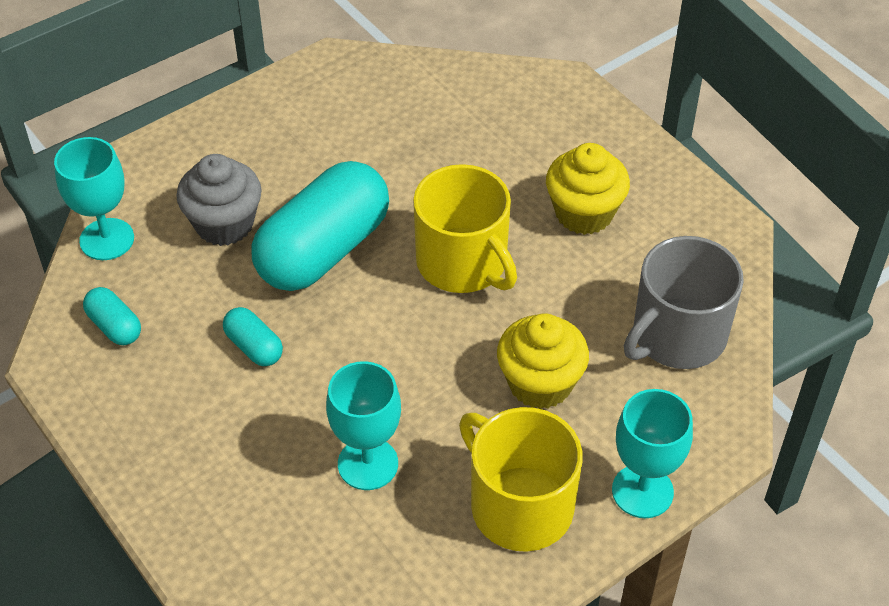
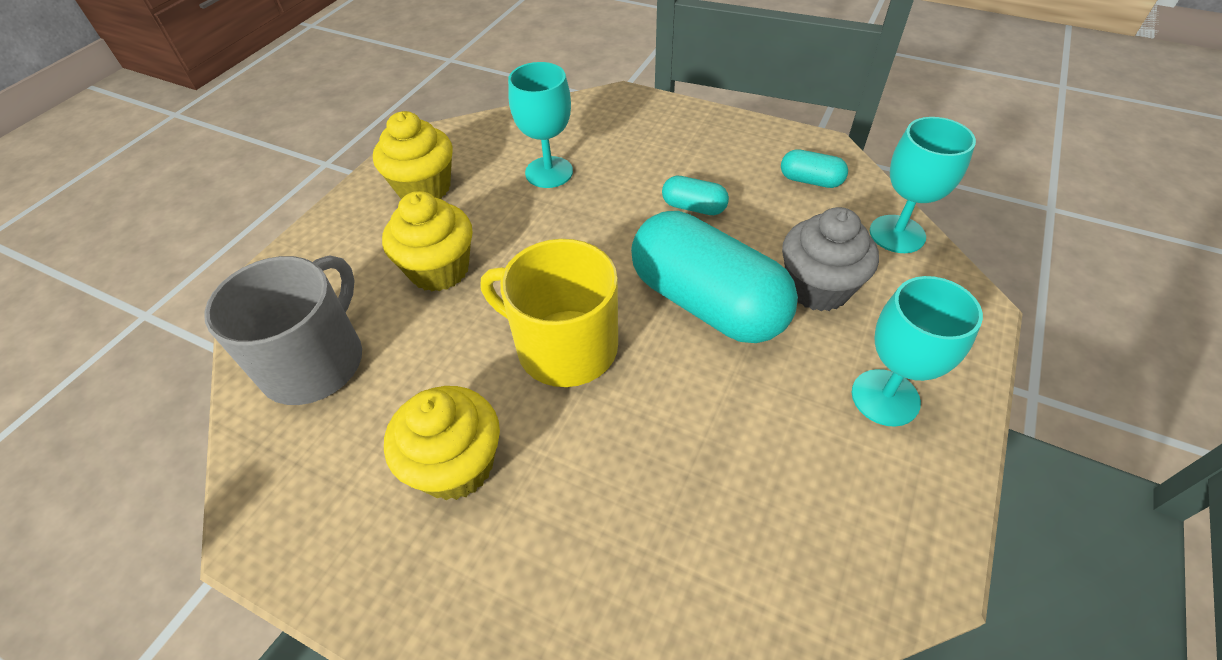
camera: 155 degrees right, 0 degrees up
turquoise capsule [252,161,389,291] -> turquoise capsule turned 60 degrees counterclockwise [631,211,798,343]
yellow mug [459,407,583,552] -> yellow cupcake [373,111,453,199]
turquoise goblet [612,389,693,518] -> turquoise goblet moved to [852,276,983,427]

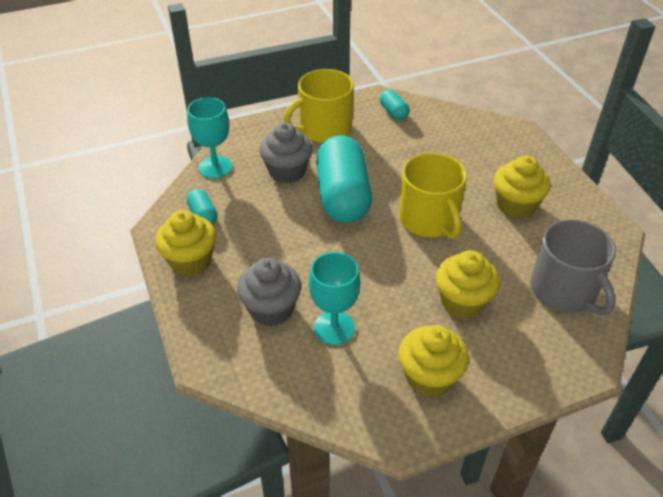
camera: 140 degrees left, 5 degrees down
grey mug [204,255,362,405] -> grey mug turned 90 degrees counterclockwise [530,219,616,315]
turquoise capsule [662,176,729,215] -> turquoise capsule moved to [380,90,409,120]
turquoise goblet [852,276,983,427] -> yellow mug [284,69,354,143]
none -> yellow cupcake [155,210,216,276]
none -> grey cupcake [237,258,301,326]

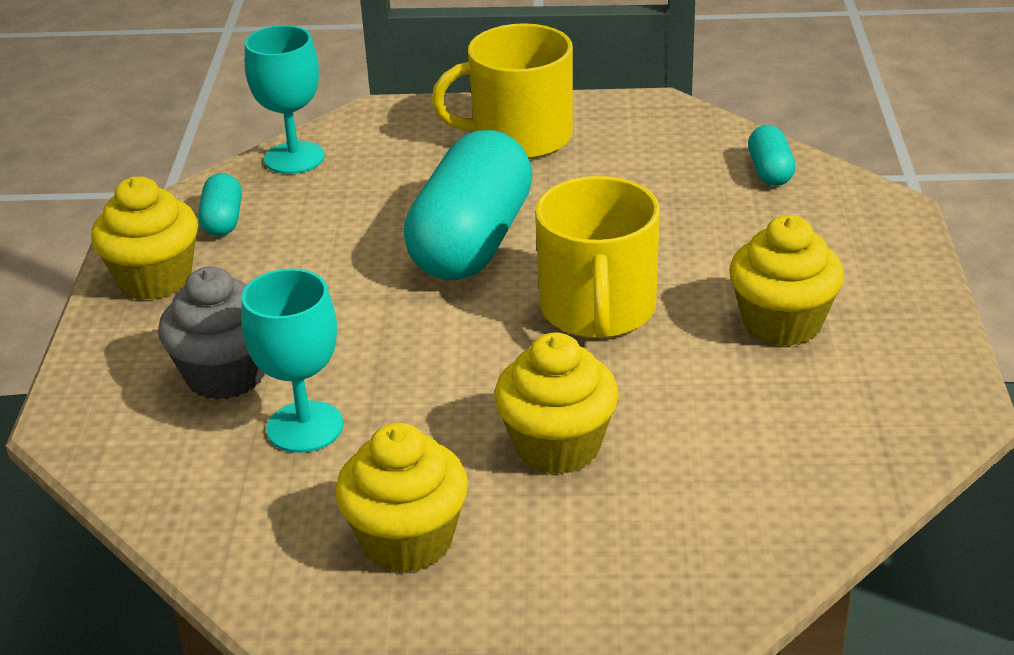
camera: 25 degrees right, 10 degrees down
grey cupcake [259,122,312,183] -> none
turquoise capsule [380,90,409,120] -> turquoise capsule moved to [748,125,795,186]
grey mug [530,219,616,315] -> none

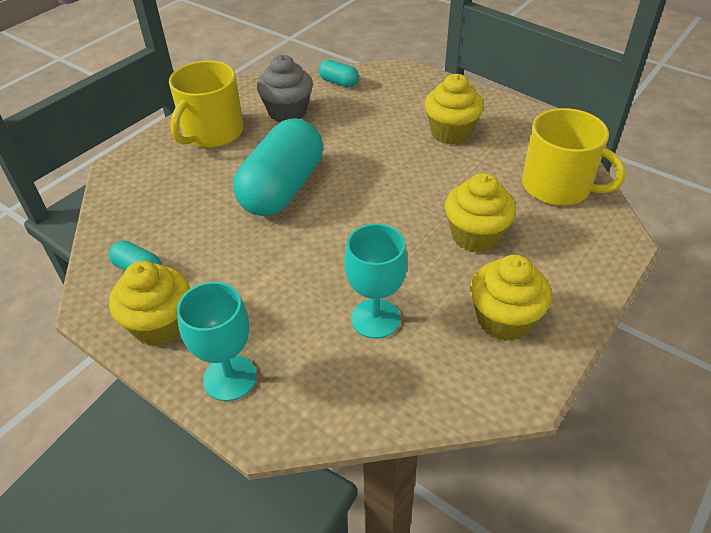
camera: 55 degrees left, 10 degrees up
grey cupcake [158,266,265,400] -> grey cupcake moved to [257,55,313,122]
turquoise goblet [245,25,325,174] -> turquoise goblet moved to [177,282,257,401]
turquoise capsule [404,130,532,280] -> turquoise capsule turned 60 degrees clockwise [233,118,323,216]
yellow mug [535,176,660,338] -> yellow mug moved to [522,108,626,206]

